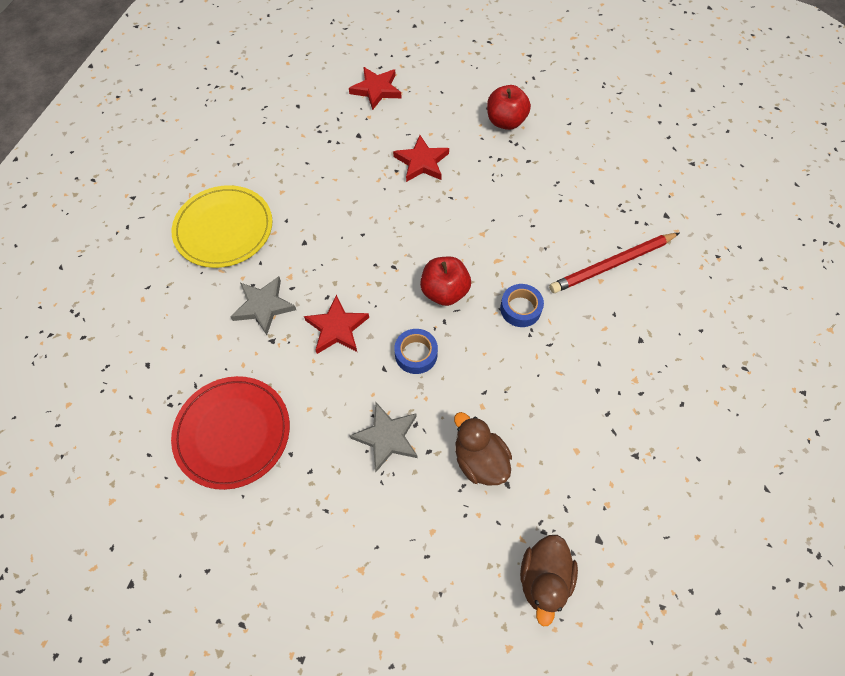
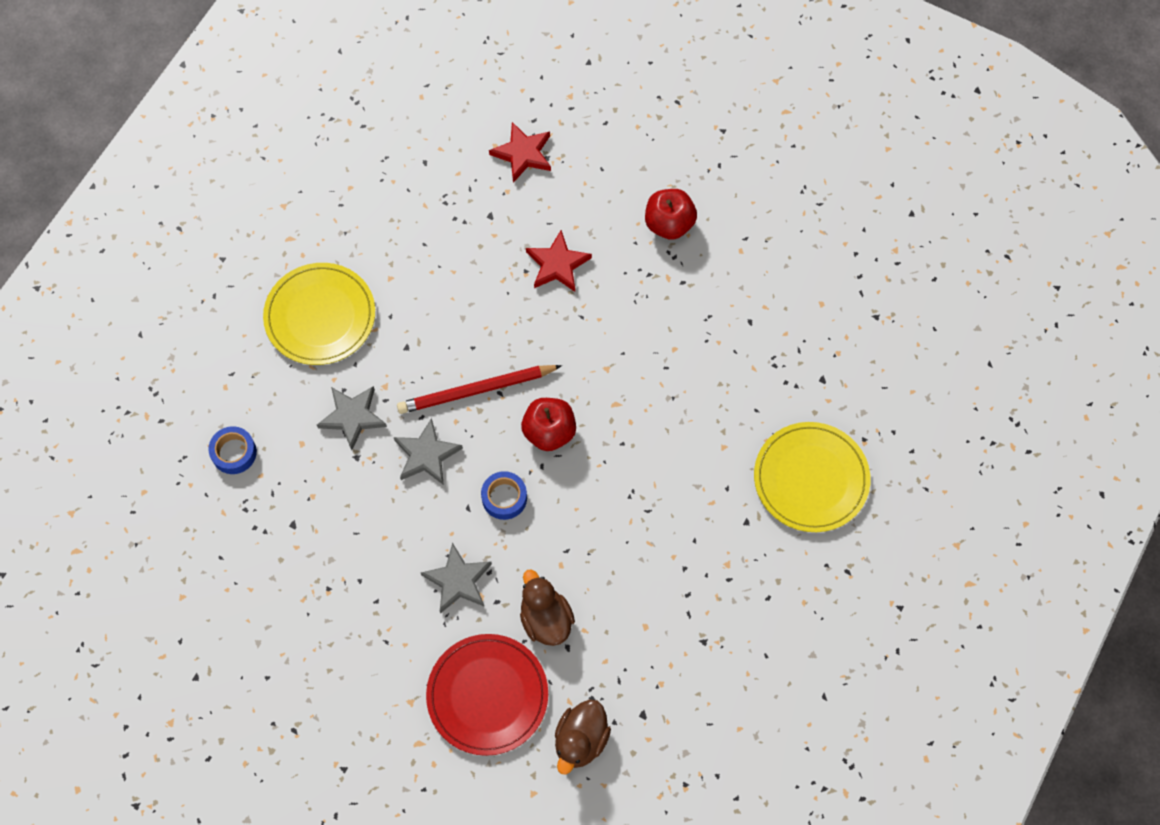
camera: 10 degrees right, 5 degrees up
red plate [171,376,290,490] -> red plate moved to [426,634,548,756]
red star [304,295,369,354] -> grey star [394,418,463,485]
blue tape [500,284,544,327] -> blue tape moved to [208,426,257,474]
red pencil [549,233,679,293] -> red pencil moved to [397,365,562,414]
none -> yellow plate [754,422,870,532]

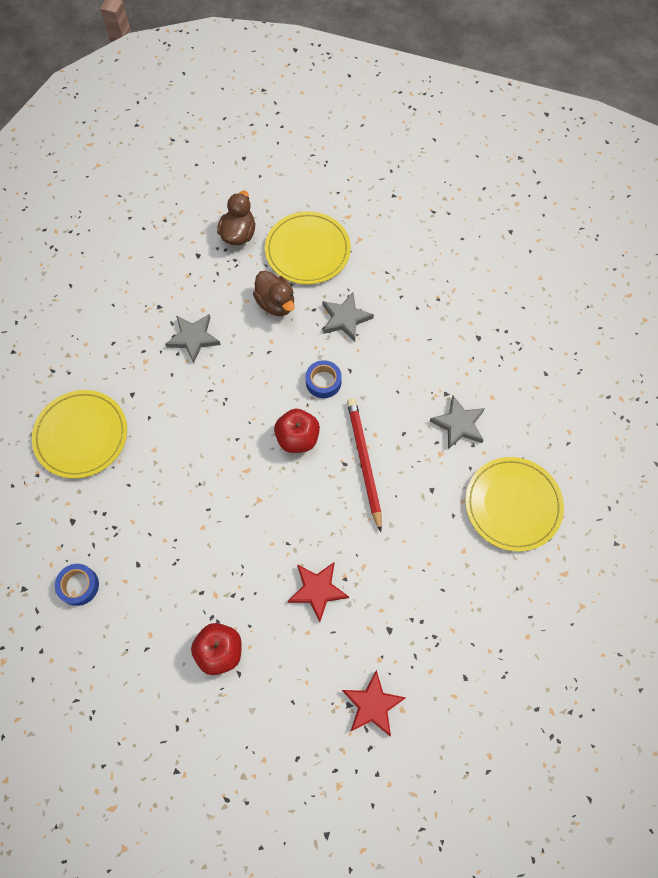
camera: 170 degrees right, 0 degrees up
blue tape [208,426,257,474] -> blue tape moved to [55,564,99,606]
grey star [394,418,463,485] -> grey star moved to [165,314,221,364]
red pencil [397,365,562,414] -> red pencil turned 75 degrees counterclockwise [347,398,382,532]
red plate [426,634,548,756] -> yellow plate [265,211,351,284]

